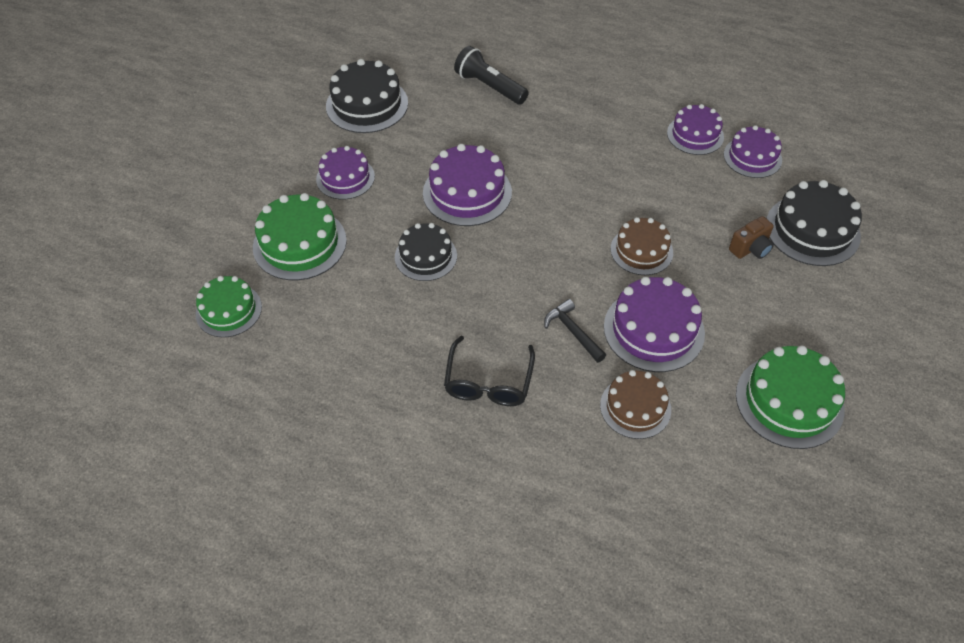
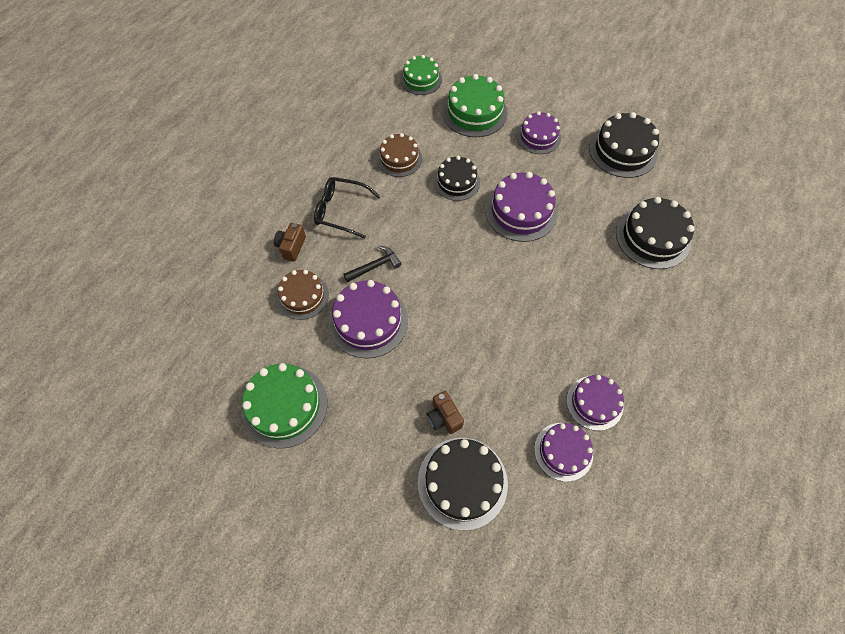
camera: 95 degrees right, 10 degrees up
black flashlight [454,46,529,104] -> black cake [616,197,695,269]
brown cake [611,217,673,275] -> brown cake moved to [377,133,422,177]
none -> brown camera [274,223,306,262]

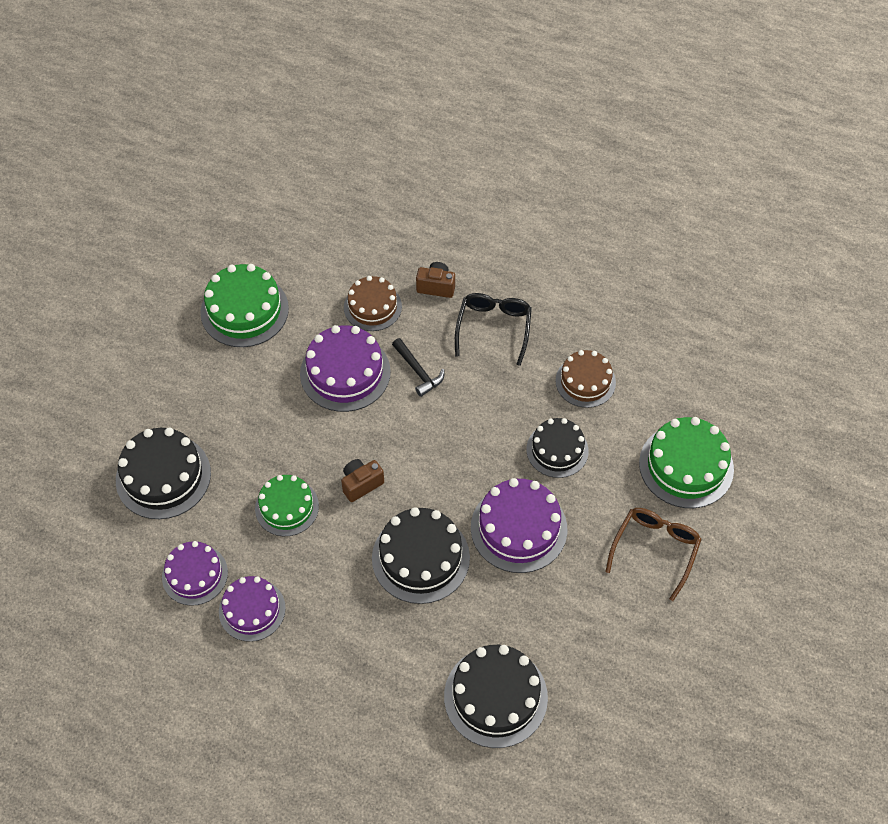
camera: 85 degrees right, 5 degrees down
green cake [400,55,442,95] -> green cake moved to [255,475,319,536]
brown camera [427,391,464,434] -> brown camera moved to [341,459,384,502]
purple cake [516,111,561,154] -> brown glasses [605,508,702,601]
black cake [589,112,659,178] -> black cake moved to [372,507,470,604]

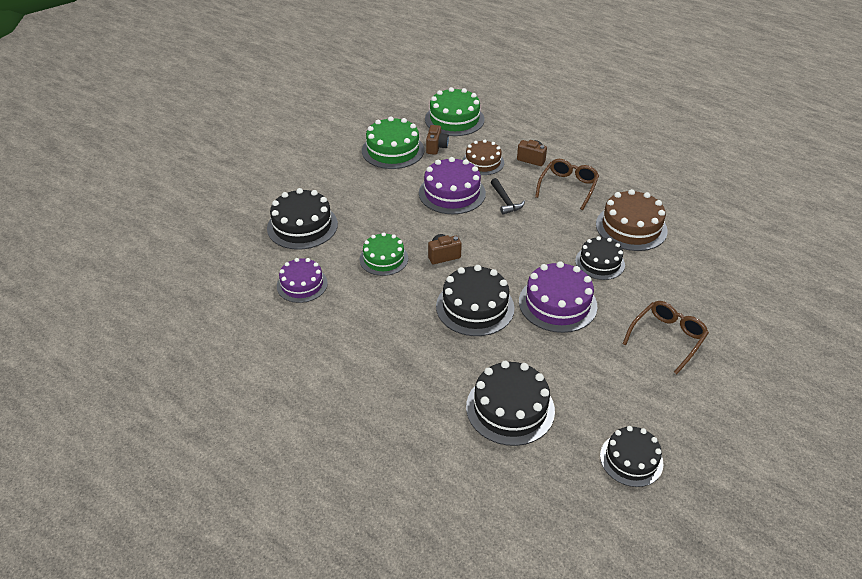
camera: 15 degrees right, 15 degrees down
purple cake [219,576,286,642] -> none
black glasses [455,293,532,366] -> brown glasses [535,159,599,210]
brown cake [555,350,616,408] -> brown cake [596,189,668,251], size x1.51
green cake [639,417,734,508] -> green cake moved to [425,87,485,136]
none -> brown camera [426,125,449,155]
none -> black cake [600,426,664,487]

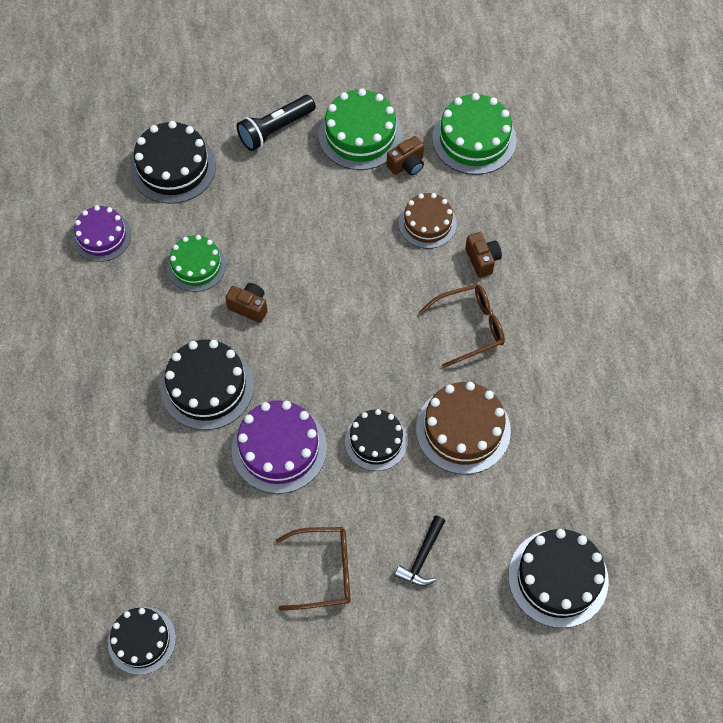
camera: 45 degrees right, 20 degrees up
purple cake [419,157,486,214] -> none
black cake [466,361,555,446] -> black cake moved to [508,529,609,628]
black hammer [491,178,525,215] -> black hammer moved to [394,515,445,586]
none -> black flashlight [237,95,316,151]

